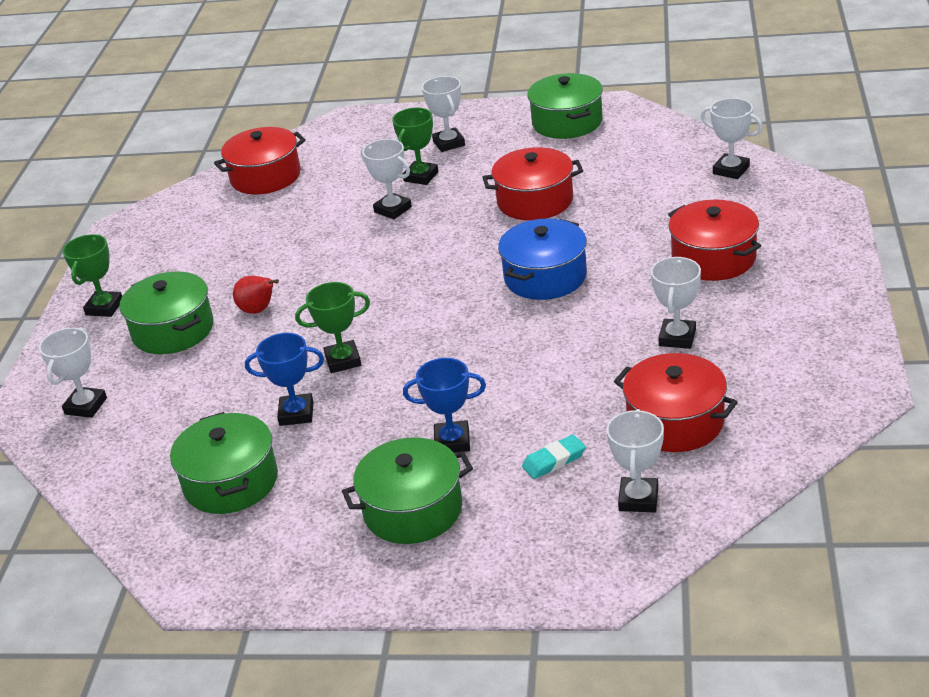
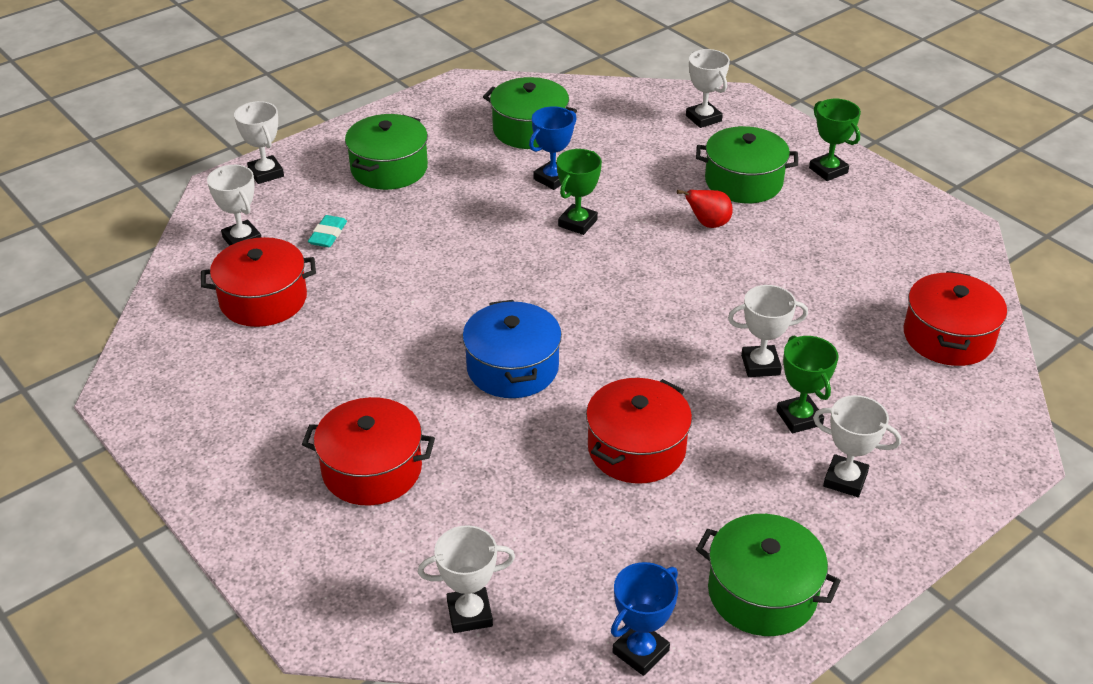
camera: 130 degrees right, 5 degrees up
blue trophy [403,358,486,453] -> blue trophy moved to [611,562,678,676]
white trophy [651,257,701,349] -> white trophy moved to [234,101,284,184]

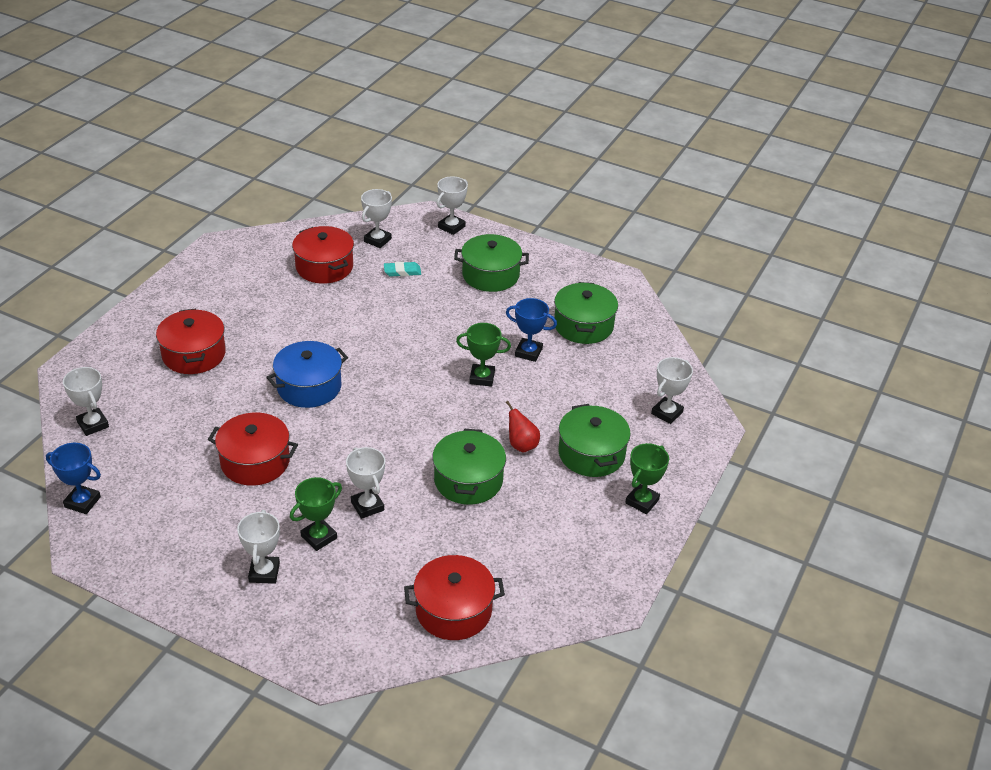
camera: 65 degrees right, 0 degrees up
green pot [696,514,841,636] -> green pot moved to [432,429,506,505]

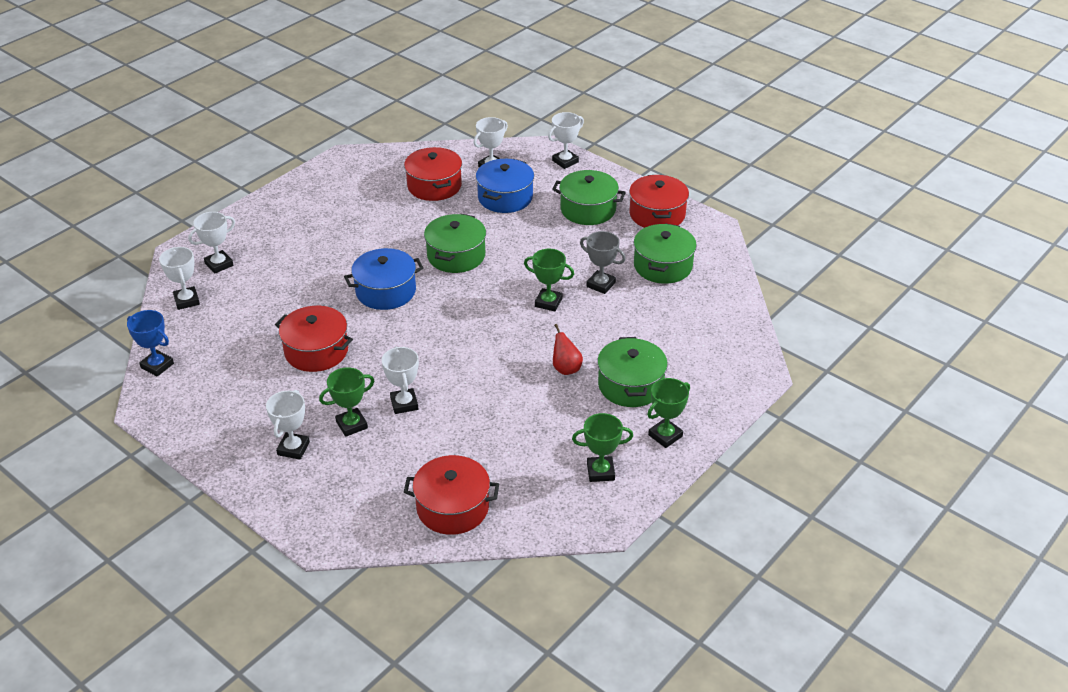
camera: 15 degrees right, 0 degrees up
red pot [156,309,226,374] -> red pot moved to [629,175,689,228]
turquoise eraser [384,262,421,276] -> blue pot [476,159,534,213]
green pot [432,429,506,505] -> green pot moved to [424,214,486,273]
blue trophy [506,298,557,362] -> grey trophy [580,231,626,294]
white trophy [651,357,693,424] -> white trophy moved to [188,212,235,273]
none -> green trophy [572,413,633,482]

